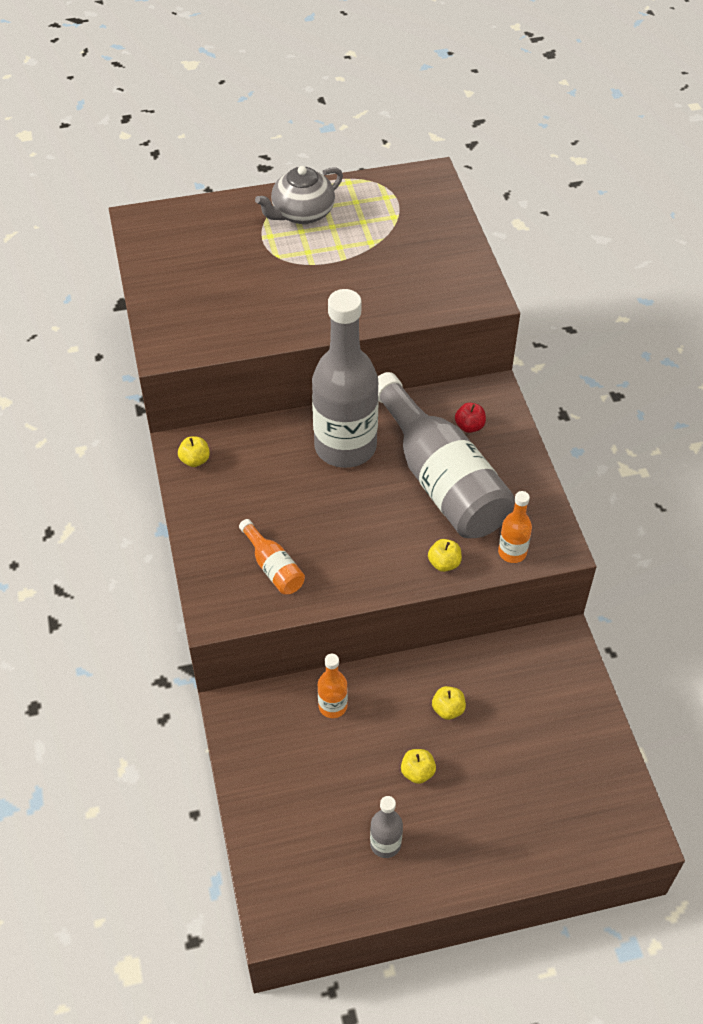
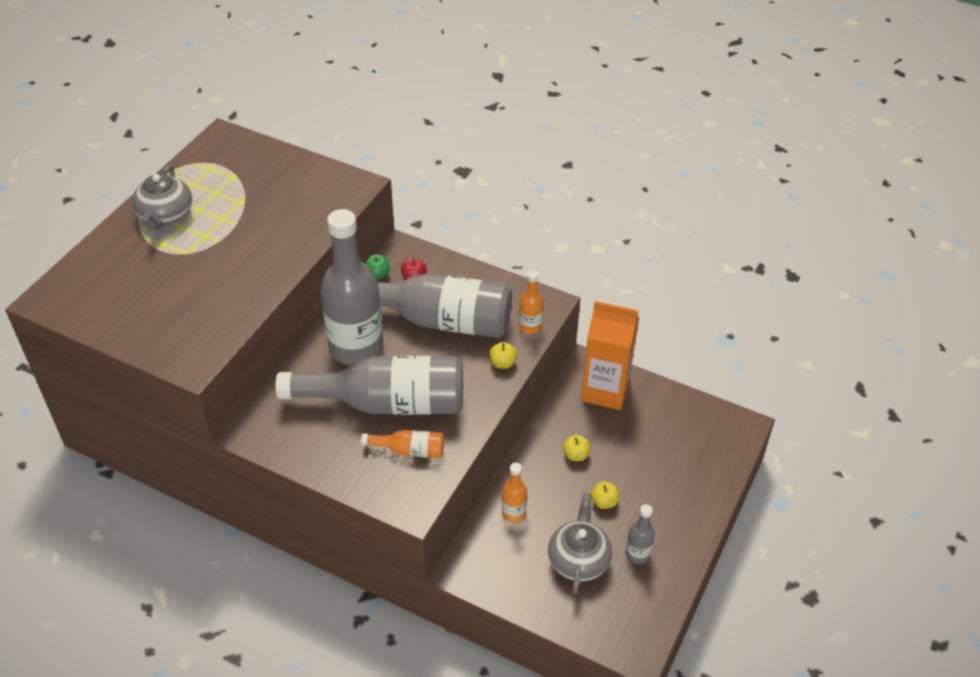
camera: 50 degrees left, 5 degrees down
yellow apple [178,437,210,467] -> none
none -> grey bottle [275,356,463,415]
none -> green apple [365,254,390,280]
none -> grey teapot [548,493,612,595]
none -> orange carton [581,301,639,410]

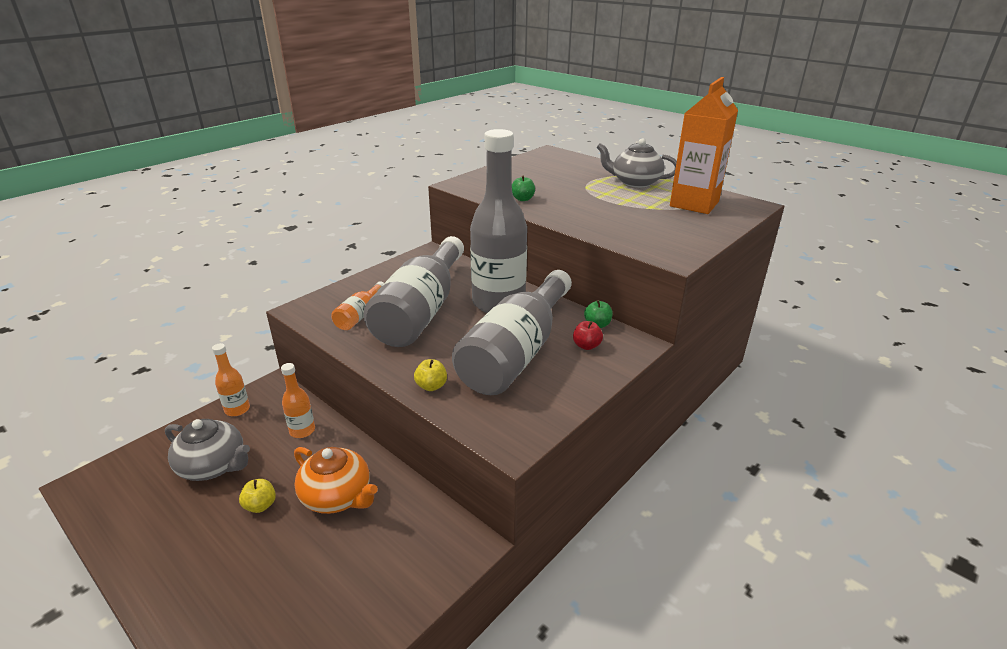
camera: 105 degrees right, 15 degrees down
orange bottle [519,270,543,334] -> orange bottle moved to [212,343,250,416]
yellow apple [563,435,590,461] -> orange teapot [294,447,378,514]
orange carton [581,301,639,410] -> orange carton moved to [670,77,738,214]
grey bottle [625,504,655,564] -> none
none -> green apple [512,176,535,201]

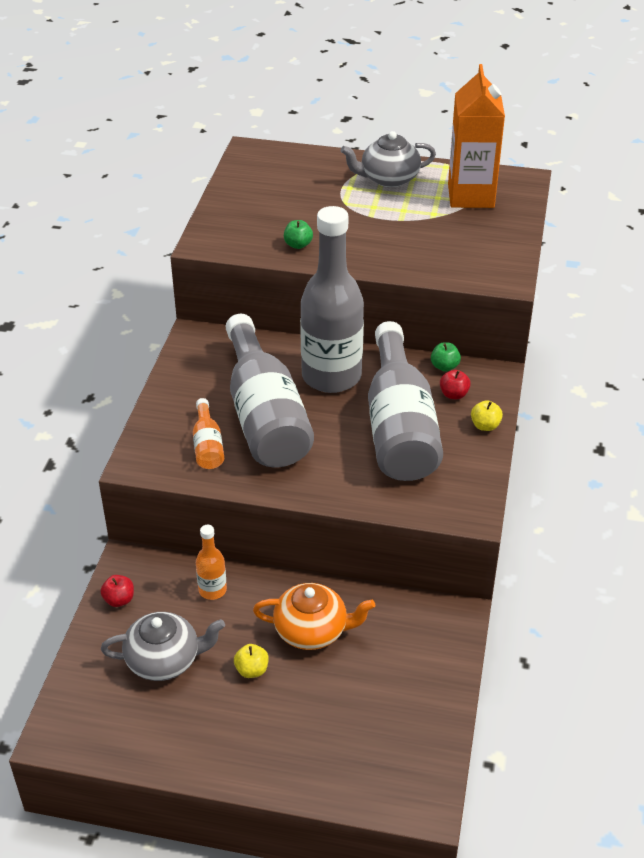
camera: 30 degrees left, 10 degrees up
orange bottle [212,343,250,416] -> red apple [100,575,134,607]
yellow apple [414,359,447,391] -> yellow apple moved to [471,400,503,431]

